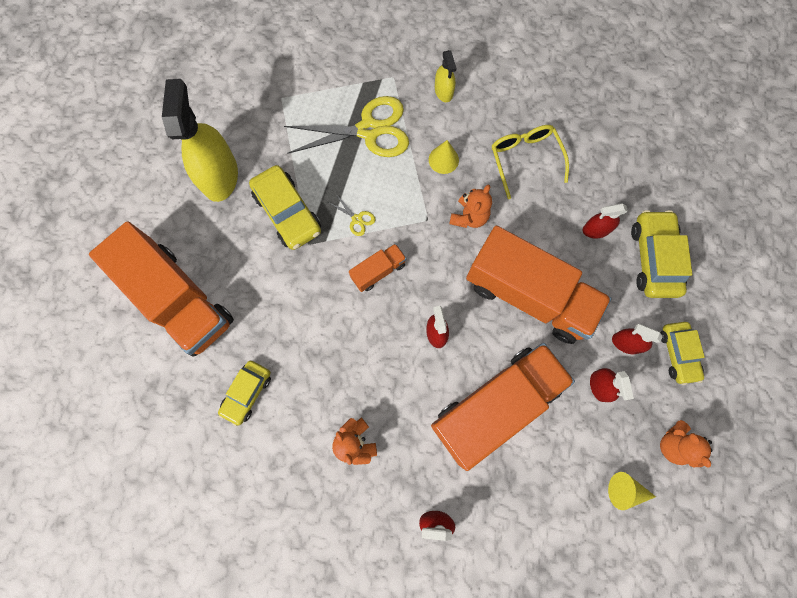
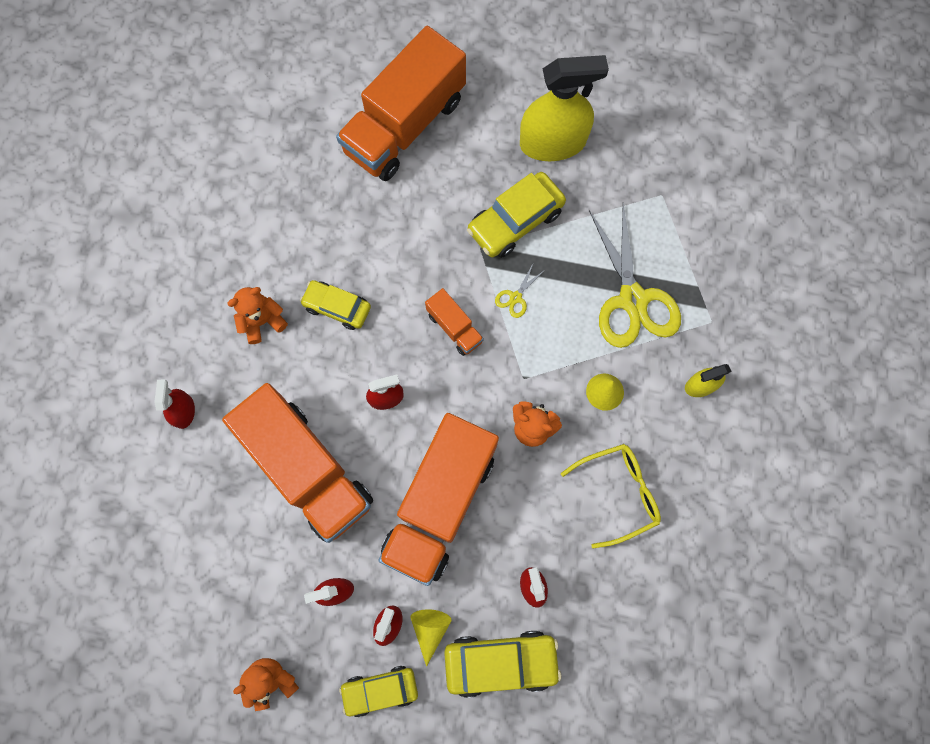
camera: 85 degrees right, 0 degrees up
yellow car [218,361,271,426] -> yellow car moved to [300,280,371,330]
yellow cone [608,472,656,510] -> yellow cone moved to [410,609,451,667]

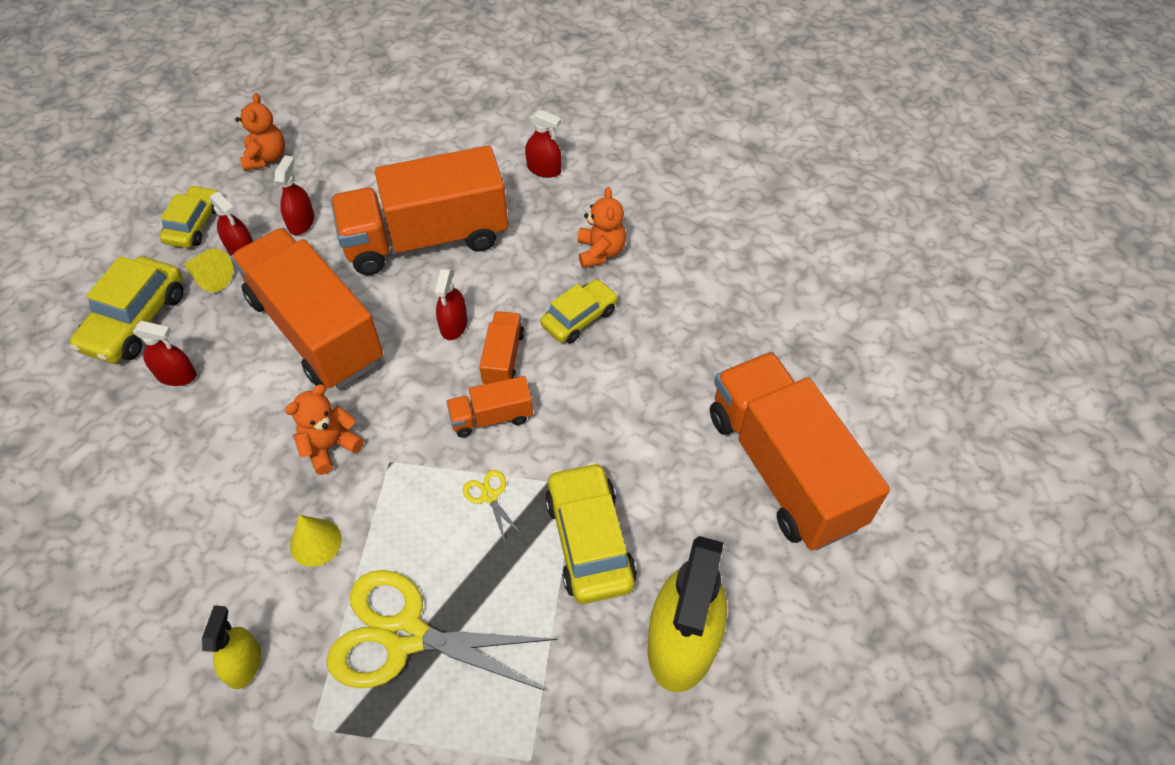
camera: 115 degrees right, 20 degrees down
yellow glasses [561,444,661,549] -> none
none -> orange truck [480,311,524,384]

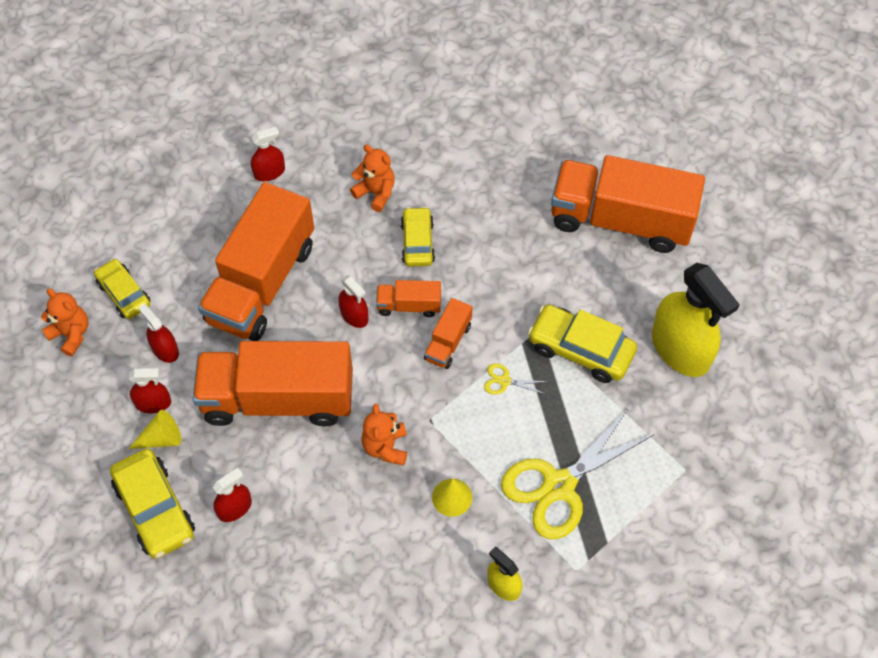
camera: 50 degrees left, 5 degrees up
yellow car [160,185,217,248] -> yellow car moved to [94,259,151,319]
orange truck [480,311,524,384] -> orange truck turned 45 degrees counterclockwise [376,280,441,317]

